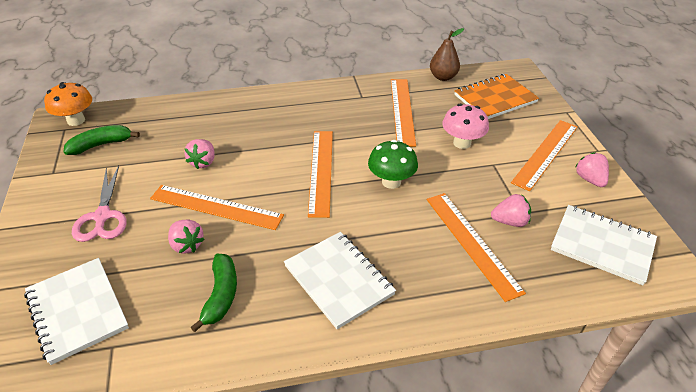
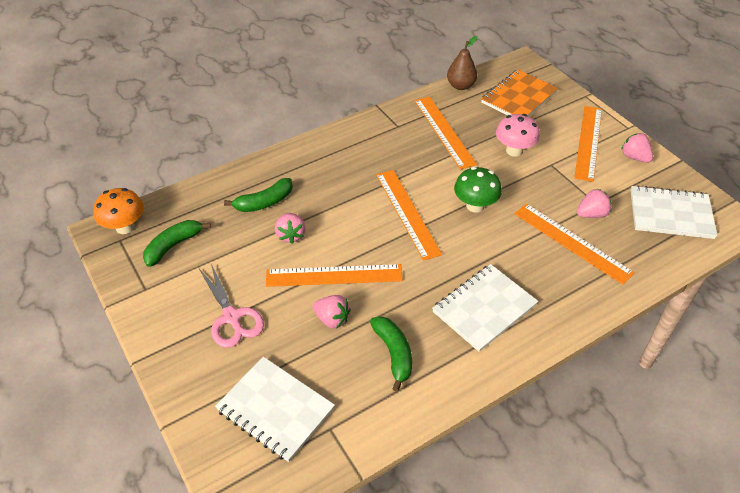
camera: 20 degrees left, 5 degrees up
white notebook [284,232,396,329] -> white notebook turned 75 degrees counterclockwise [432,264,538,352]
none -> green banana [224,178,293,212]

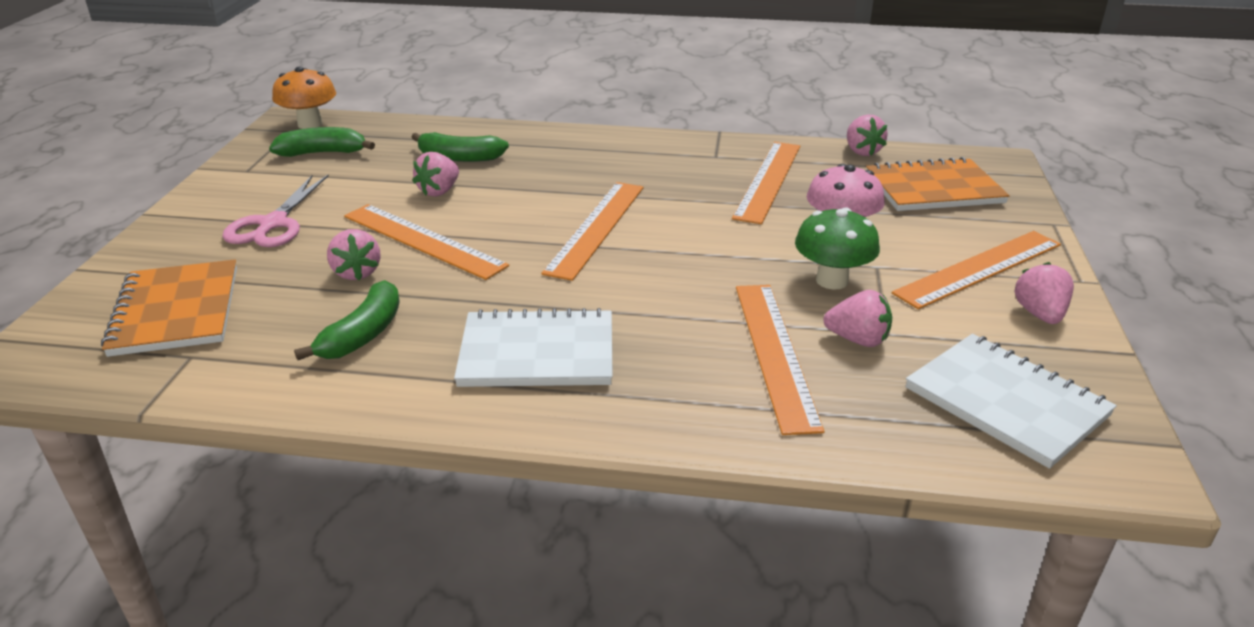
camera: 40 degrees right, 15 degrees down
white notebook [215,357,335,462] -> orange notebook [101,260,237,357]
brown pear [447,36,477,90] -> pink strawberry [847,114,888,156]
green mushroom [454,167,502,213] -> green mushroom moved to [795,207,880,290]

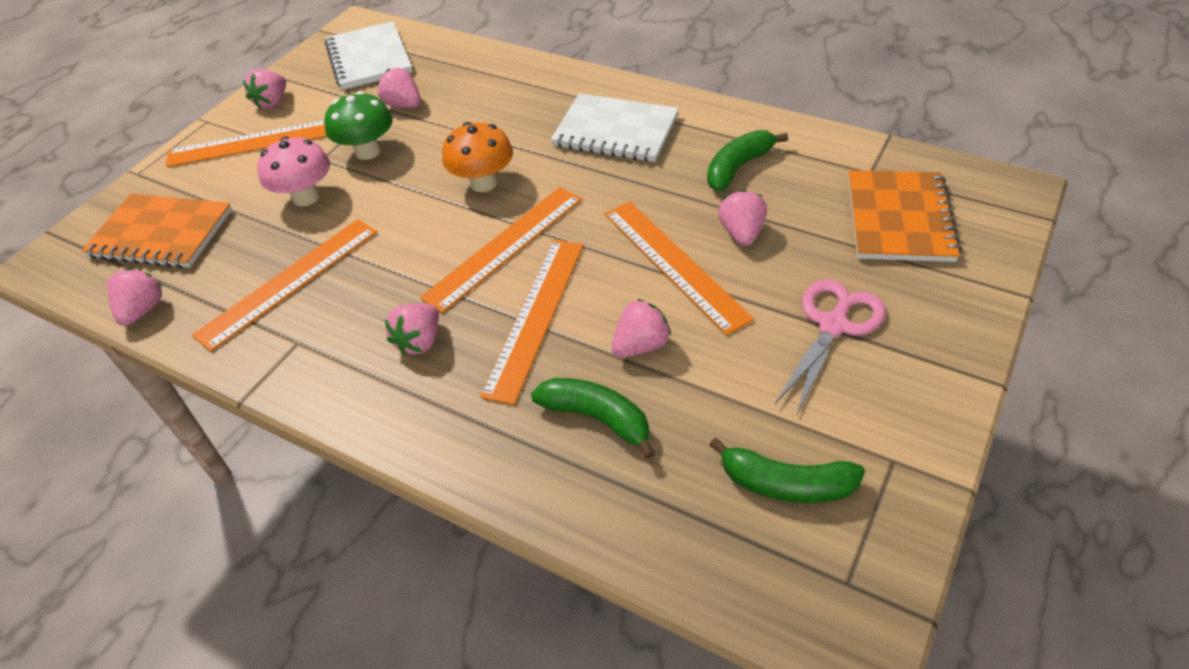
camera: 155 degrees left, 15 degrees up
orange mushroom [272,66,336,129] -> orange mushroom moved to [442,122,513,192]
orange ruler [736,285,824,435] -> orange ruler moved to [480,240,583,405]
none -> pink strawberry [385,303,439,356]

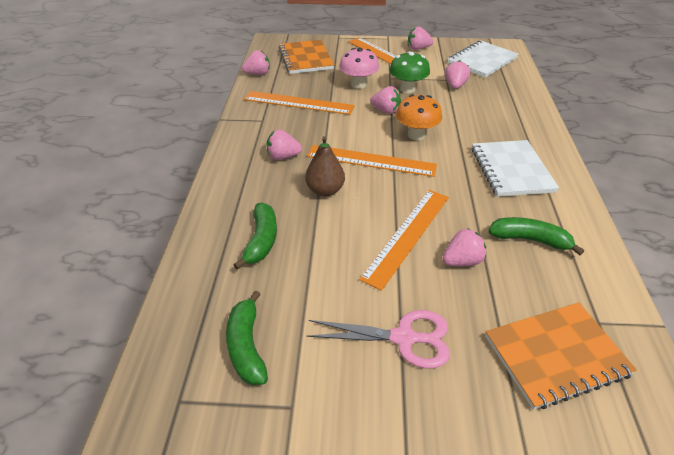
camera: 60 degrees right, 5 degrees down
orange ruler [480,240,583,405] -> brown pear [305,136,345,197]
pink strawberry [611,299,671,357] -> pink strawberry moved to [370,86,401,114]

